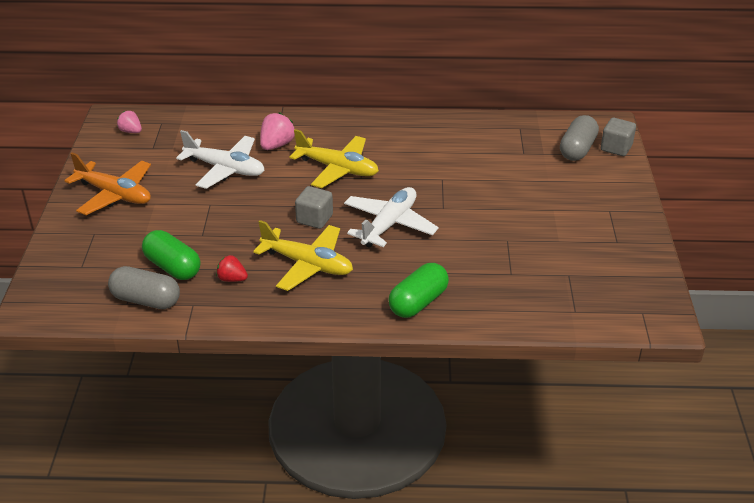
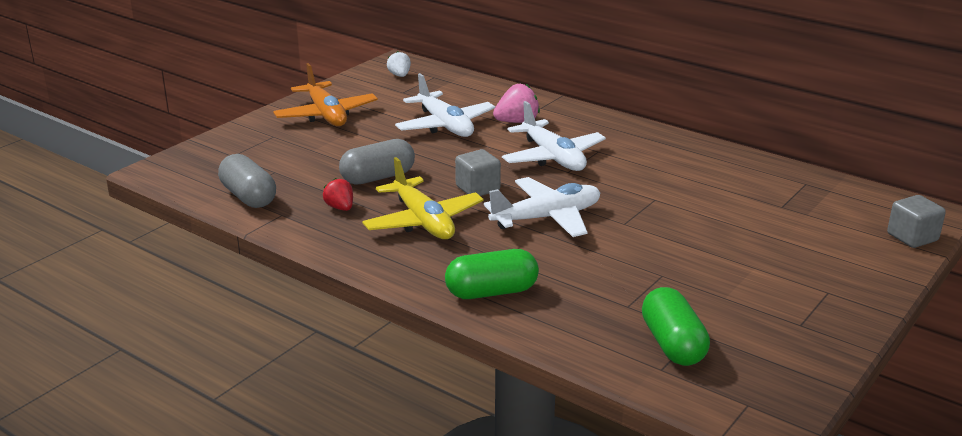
camera: 35 degrees right, 10 degrees down
pink strawberry [117,111,142,133] -> white strawberry [387,51,411,77]
green capsule [142,230,200,280] -> green capsule moved to [642,287,710,366]
yellow plane [289,129,379,188] -> white plane [502,101,606,171]
grey capsule [560,115,599,161] -> grey capsule moved to [339,139,415,185]

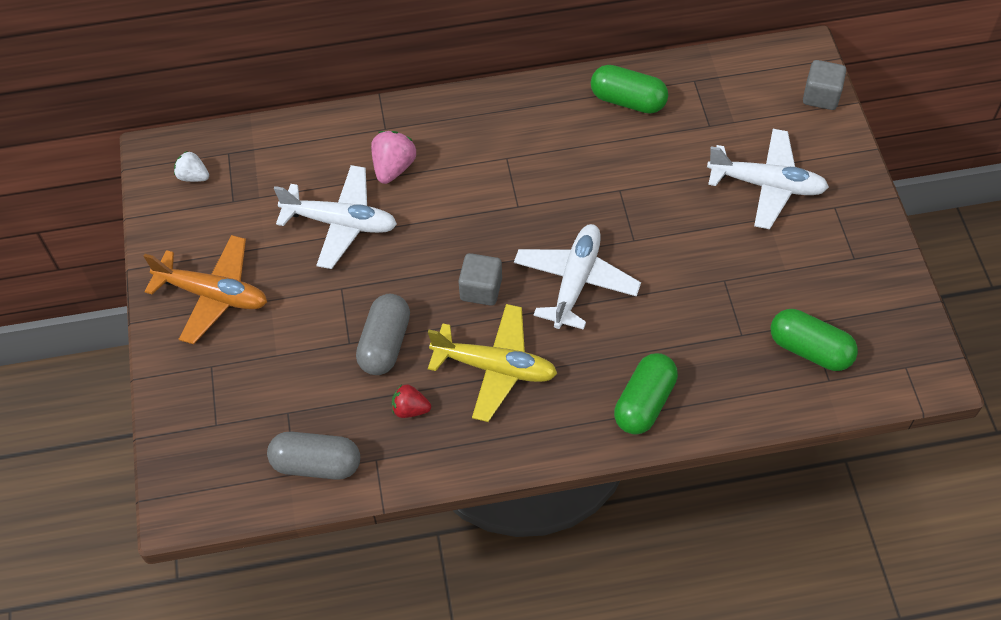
camera: 45 degrees left, 30 degrees up
white plane [502,101,606,171] -> white plane moved to [707,129,829,229]
none -> green capsule [591,65,668,114]

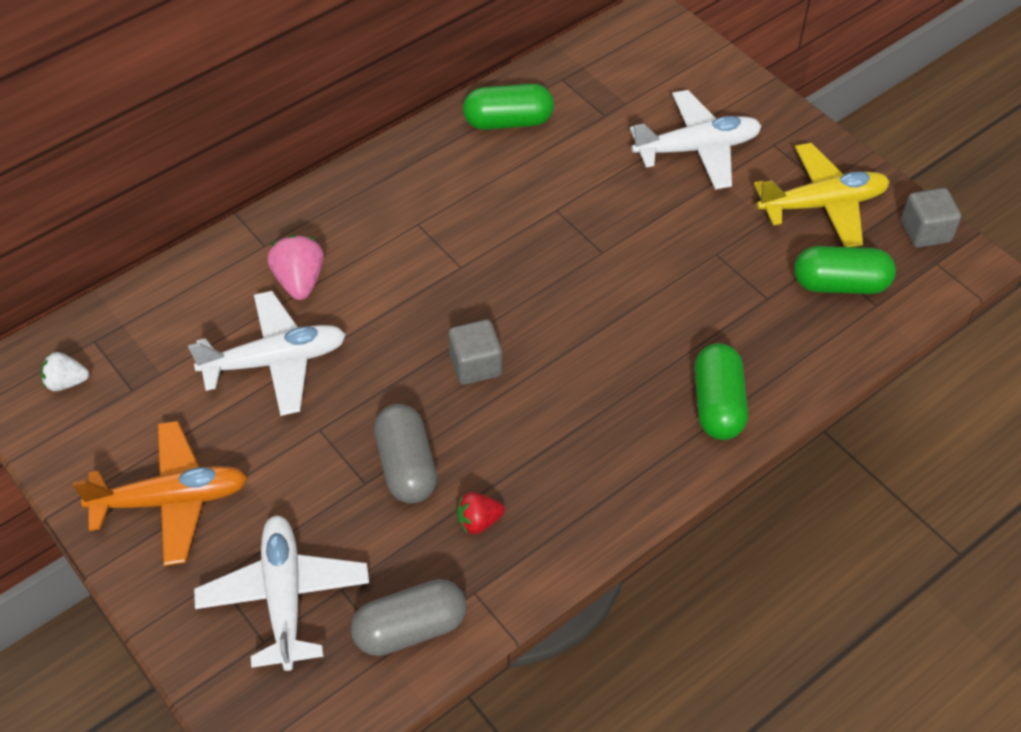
camera: 30 degrees left, 5 degrees down
yellow plane [428,304,557,422] -> yellow plane moved to [754,143,890,247]
white plane [514,224,641,330] -> white plane moved to [194,515,369,671]
grey cube [803,60,846,110] -> grey cube moved to [901,188,961,248]

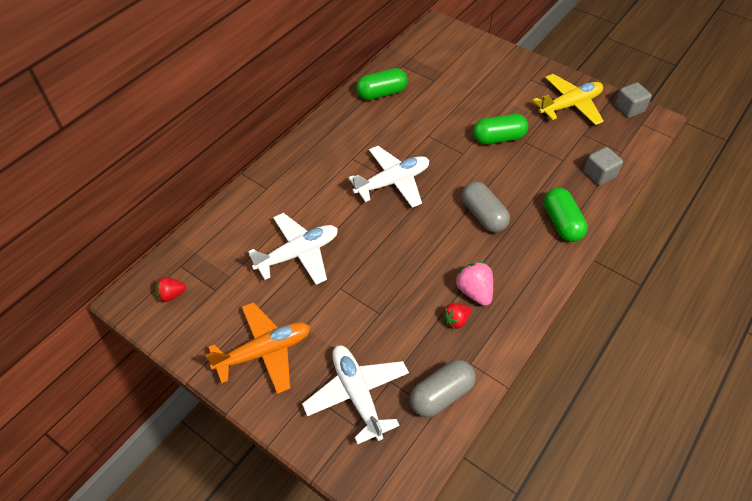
camera: 15 degrees left, 0 degrees up
white strawberry [41,352,89,391] -> red strawberry [155,277,186,302]
pink strawberry [267,235,324,300] -> pink strawberry moved to [455,262,493,306]
grey capsule [374,404,437,504] -> grey capsule moved to [462,182,510,233]
grey cube [448,320,502,385] -> grey cube moved to [583,147,623,186]
white plane [630,90,761,190] -> white plane moved to [348,146,429,208]
green capsule [794,246,896,294] -> green capsule moved to [473,114,528,144]

